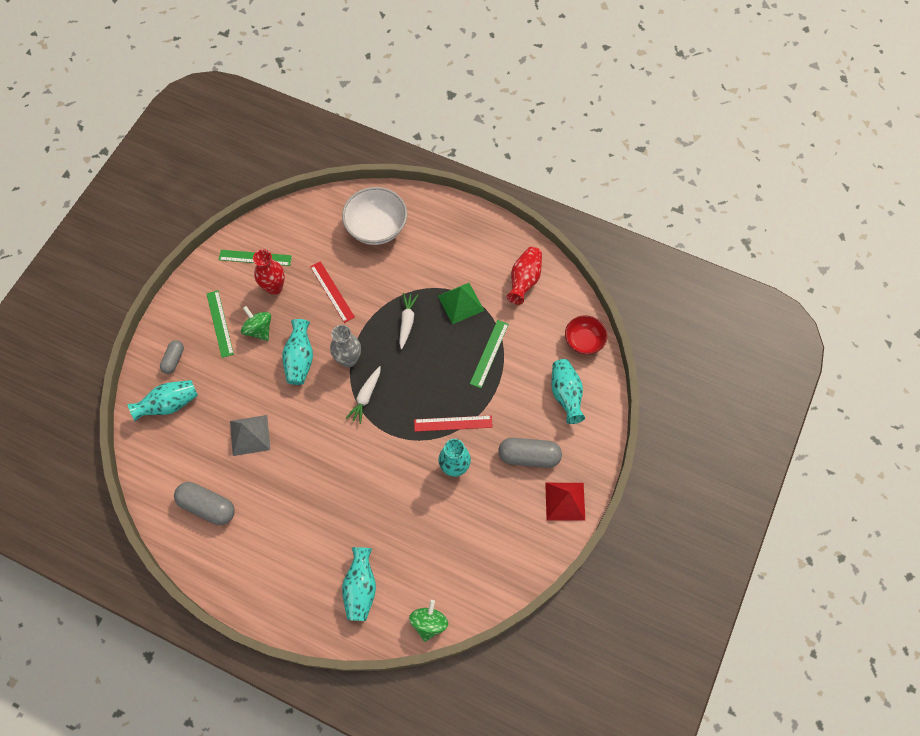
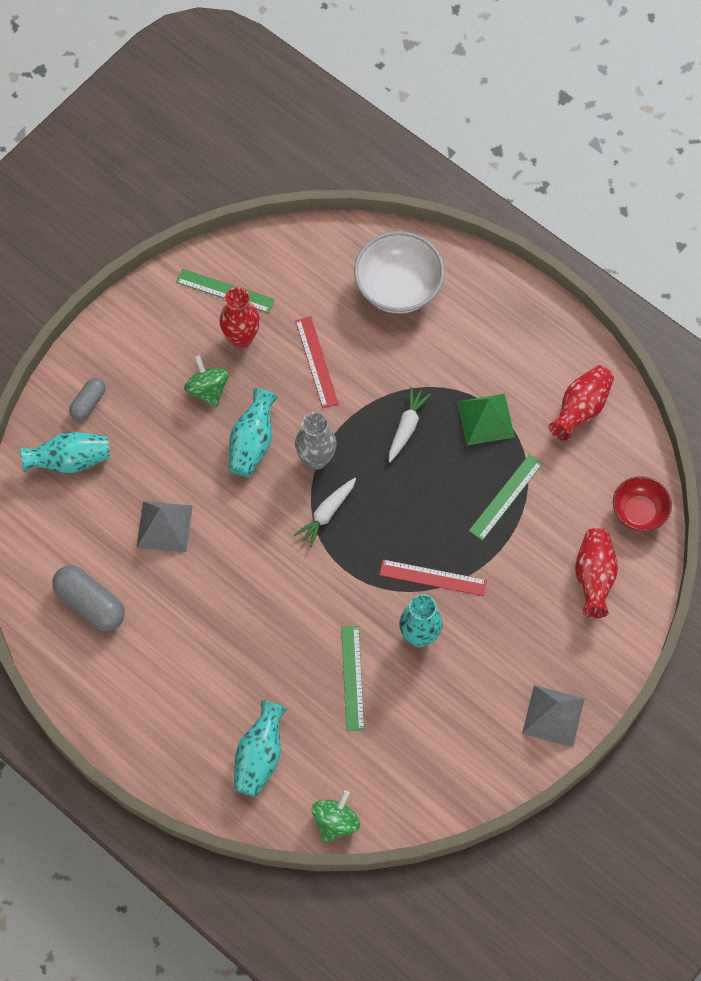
camera: 15 degrees right, 0 degrees up
green ruler [206,290,234,358] -> green ruler moved to [341,626,364,731]
grey capsule [498,438,562,468] -> none
red pyramid [545,483,585,521] -> grey pyramid [522,685,585,747]
turquoise vase [551,359,585,424] -> red vase [575,528,618,618]

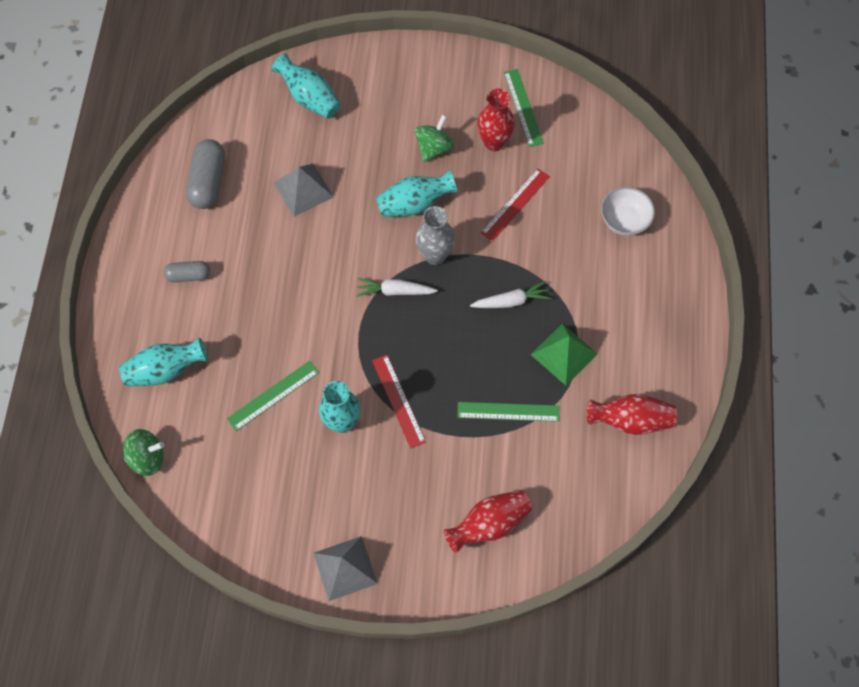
camera: 55 degrees right, 0 degrees up
grey capsule [69,378,106,420] -> grey capsule moved to [163,261,210,282]
white bowl [354,231,444,314] -> white bowl [601,187,655,236], size x0.62
red bowl [613,476,672,531] -> none

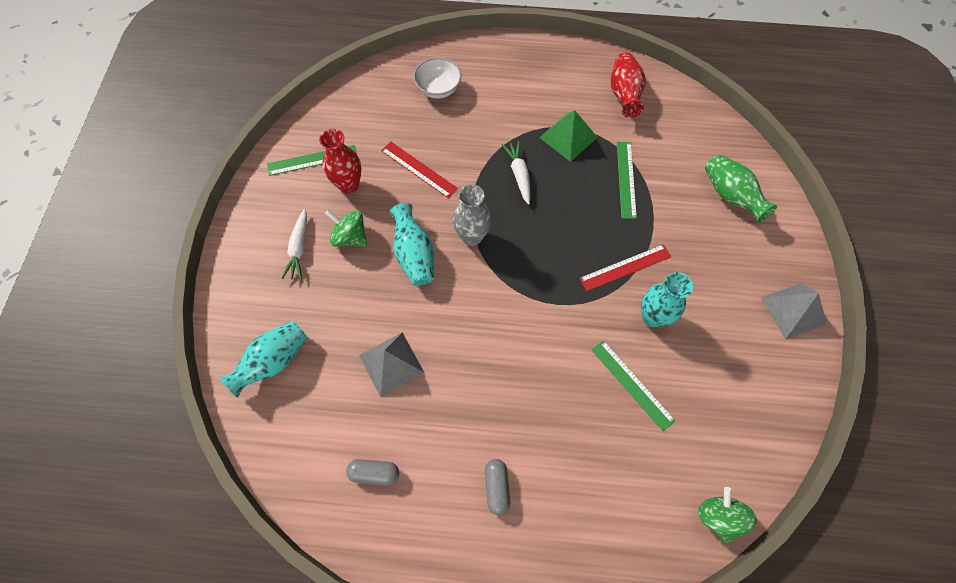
camera: 90 degrees left, 0 degrees up
turquoise vase [119,337,208,387] -> none
grey capsule [186,139,225,209] -> grey capsule [346,459,399,486], size x0.60
white carrot [357,278,438,297] -> white carrot moved to [281,209,307,280]
red vase [444,490,532,553] -> green vase [705,154,777,223]

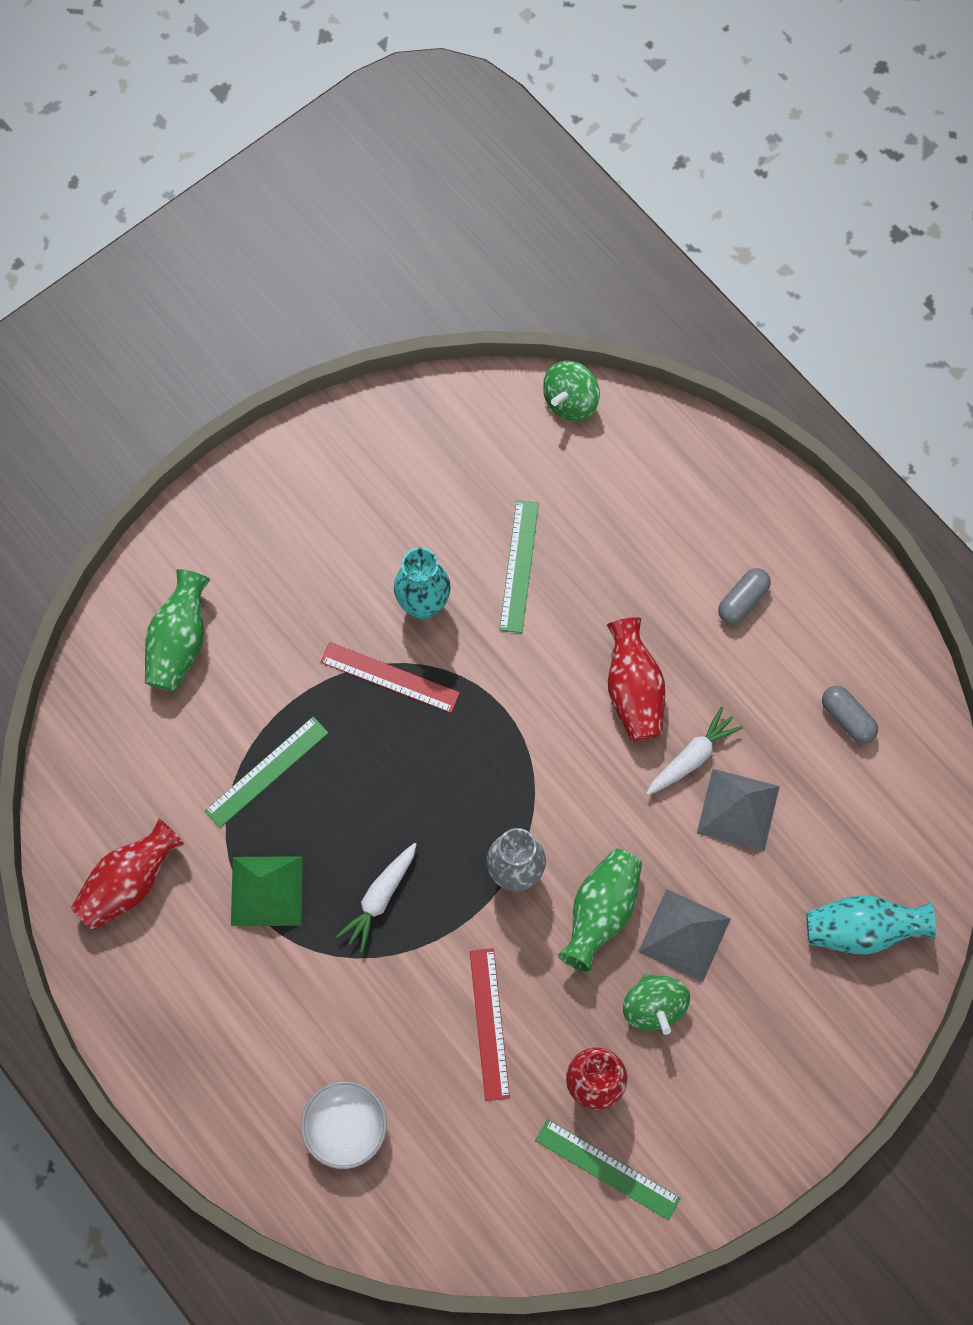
camera: 135 degrees left, 5 degrees up
white carrot [281,209,307,280] -> white carrot moved to [646,707,743,795]
turquoise vase [390,203,434,286] -> green vase [558,849,642,973]
grey pyramid [761,283,827,340] -> grey pyramid moved to [638,889,731,982]
none -> red vase [607,617,665,741]

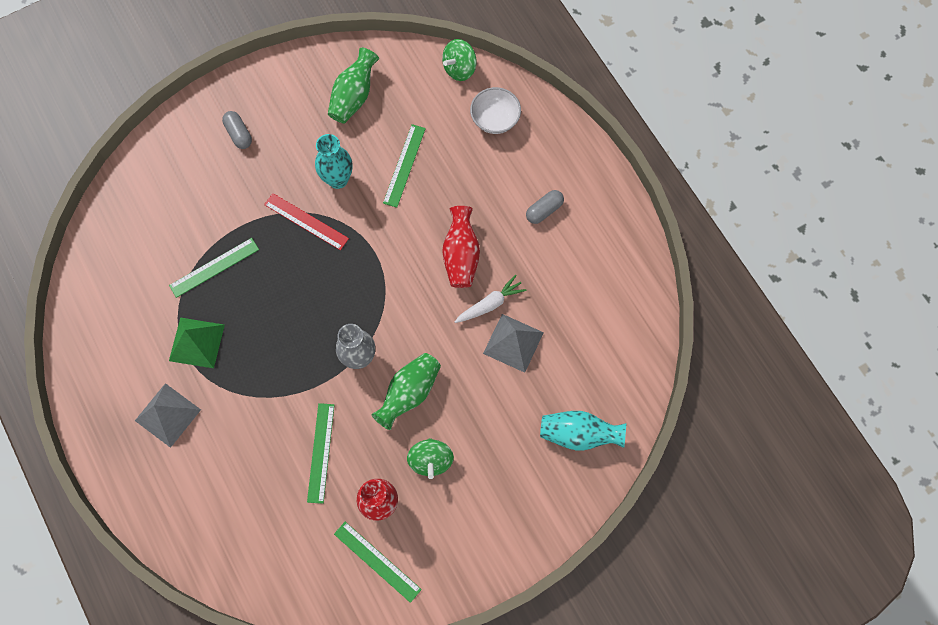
camera: 10 degrees right, 0 degrees up
red vase [71,819,184,930] -> none
green vase [145,569,210,692] -> green vase moved to [328,47,379,123]
white bowl [301,1081,387,1169] -> white bowl moved to [470,87,521,134]
white carrot [336,843,417,953] -> none
red ruler [470,948,510,1101] -> green ruler [307,403,334,504]
grey pyramid [638,889,731,982] -> grey pyramid moved to [135,383,201,448]
grey capsule [822,686,878,744] -> grey capsule moved to [222,111,252,149]

